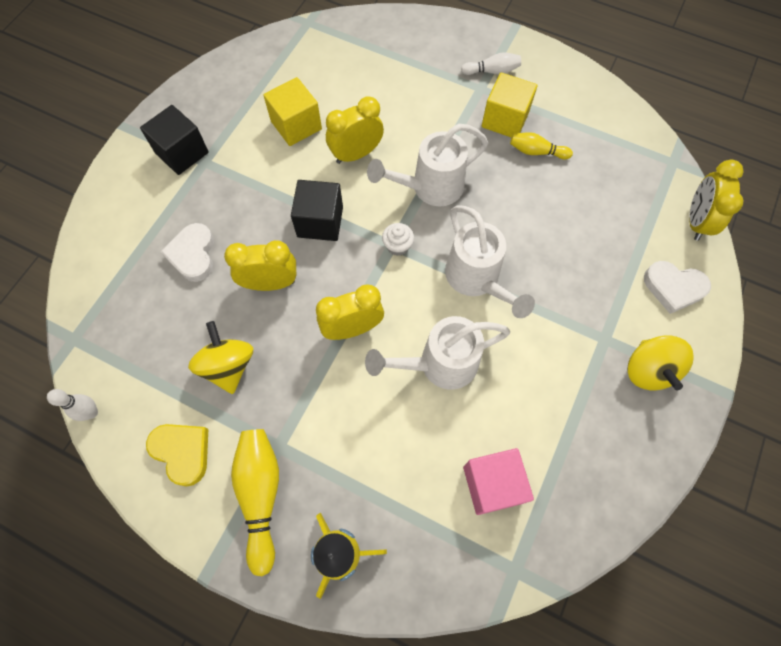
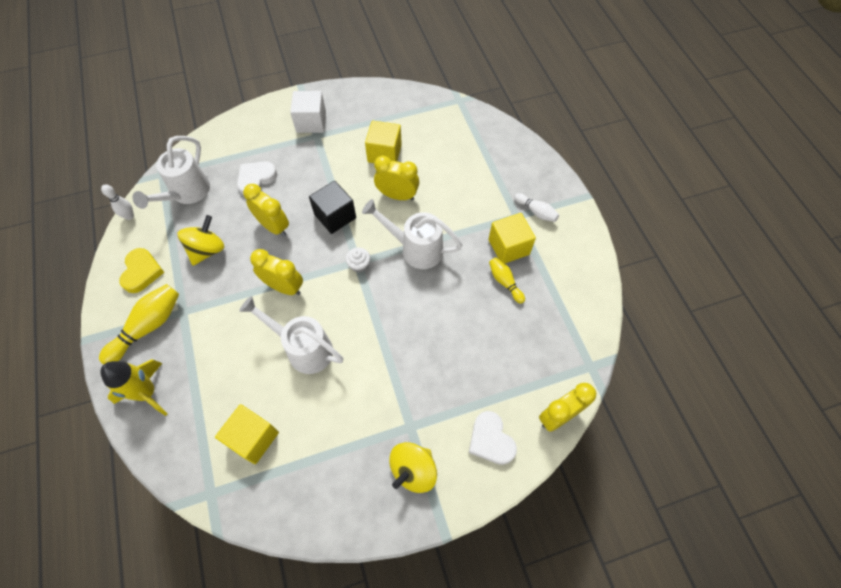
camera: 45 degrees right, 5 degrees down
black cube [140,105,209,175] -> white cube [290,91,326,133]
white watering can [445,205,535,318] -> white watering can moved to [132,136,210,209]
pink cube [463,448,534,515] -> yellow cube [215,404,279,464]

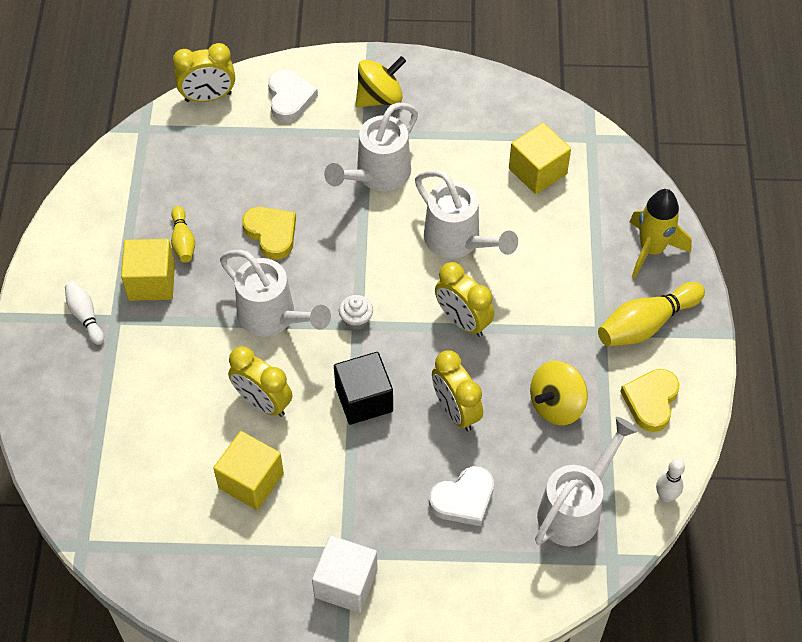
camera: 160 degrees left, 5 degrees down
none -> yellow heart [242,207,296,260]
none -> white watering can [324,103,418,191]

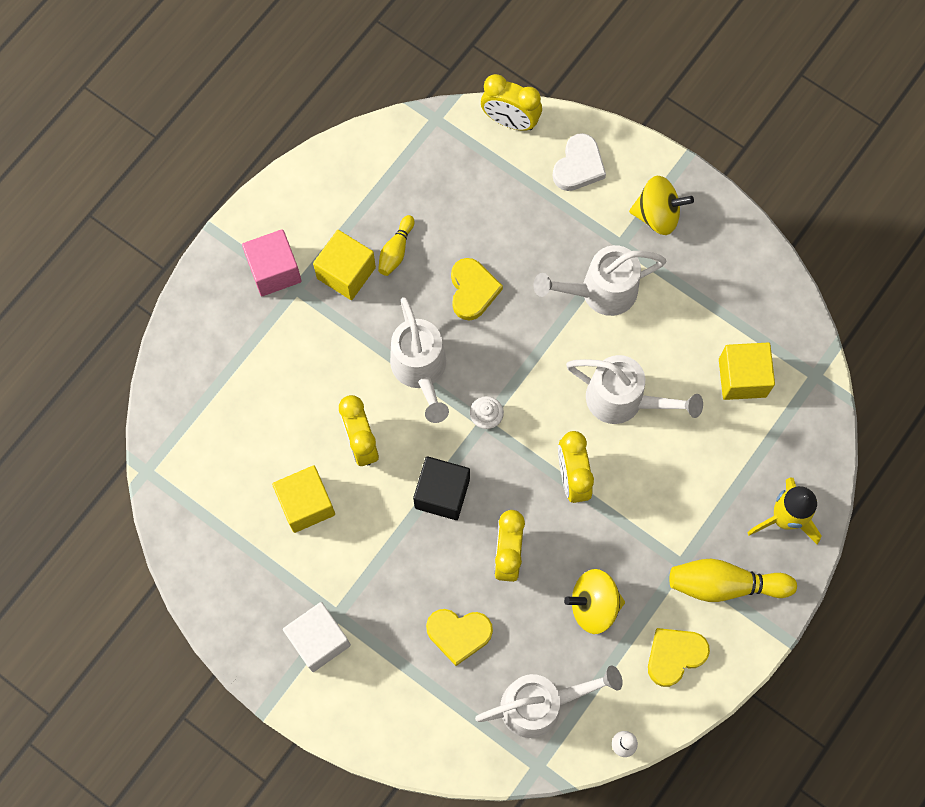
camera: 35 degrees right, 15 degrees up
white bowling pin [65,282,104,345] -> pink cube [242,229,302,296]
white watering can [415,170,518,259] -> white watering can turned 60 degrees counterclockwise [566,355,703,424]
white heart [429,466,494,526] -> yellow heart [426,609,493,666]

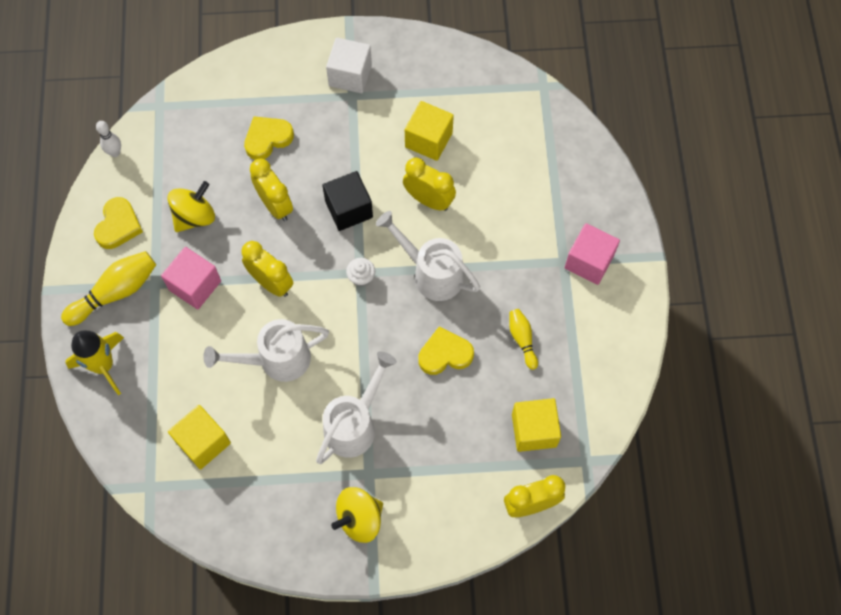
camera: 140 degrees right, 5 degrees down
yellow cube [313,230,376,300] -> yellow cube moved to [512,398,561,452]
yellow heart [451,258,503,321] -> yellow heart turned 120 degrees clockwise [418,326,474,375]
white watering can [475,665,623,738] -> none
white heart [552,133,606,191] -> none
none -> pink cube [161,247,221,309]

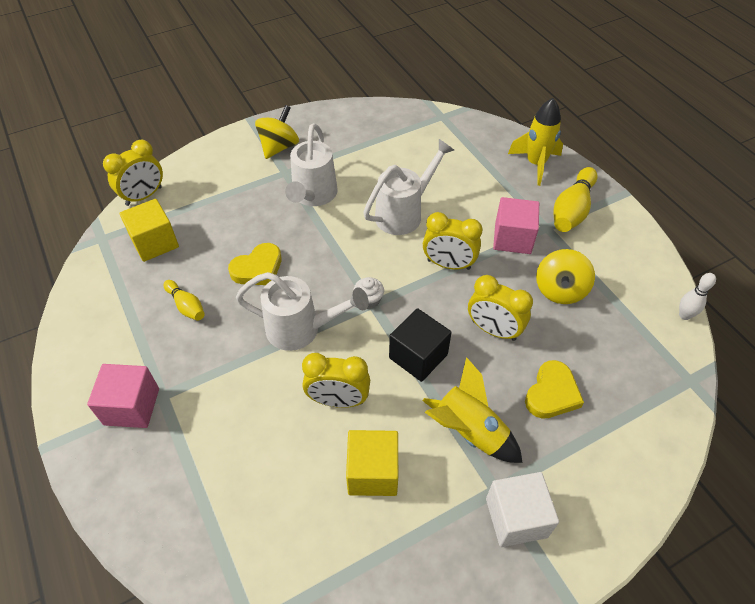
camera: 155 degrees right, 15 degrees down
yellow heart [94,197,143,249] -> none
yellow cube [168,405,231,470] -> none
none -> yellow rocket [422,357,523,463]

